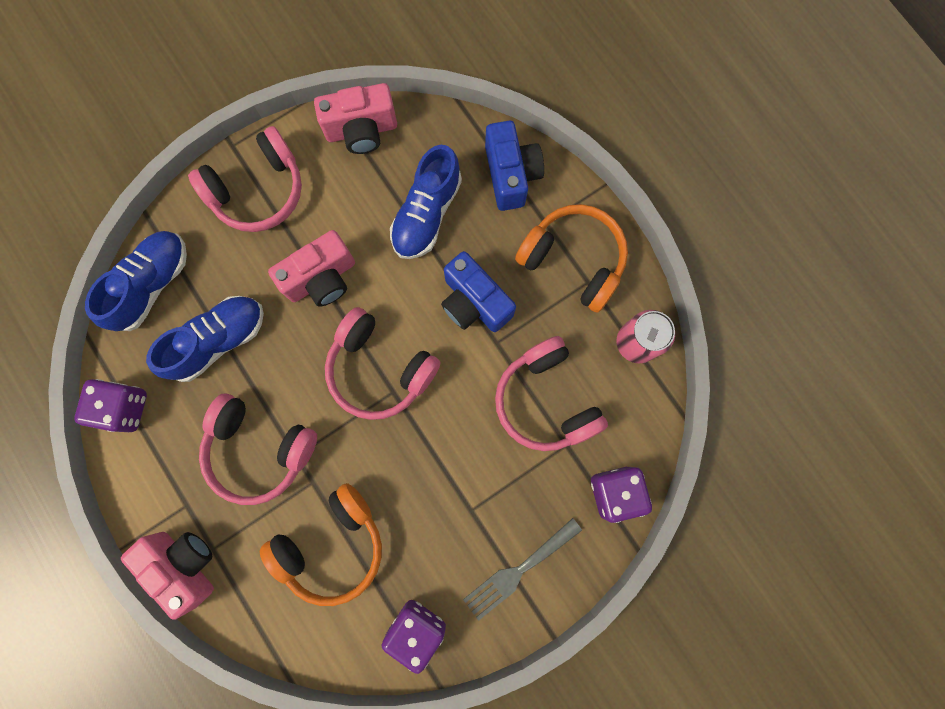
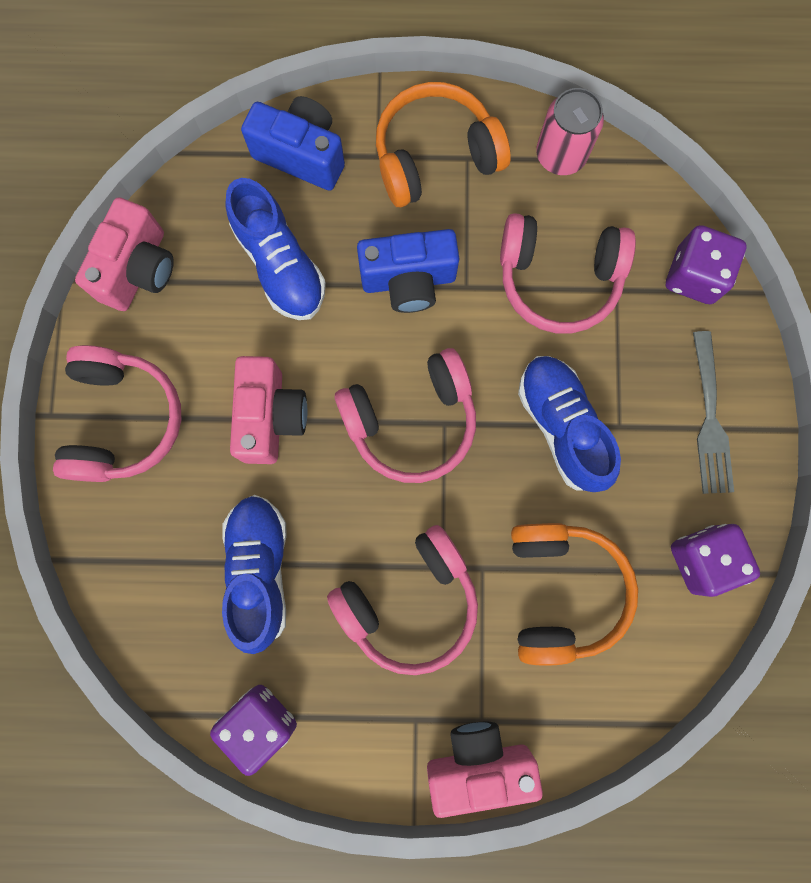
camera: 55 degrees left, 0 degrees up
blue shoe [85,231,187,331] -> blue shoe moved to [518,356,621,492]

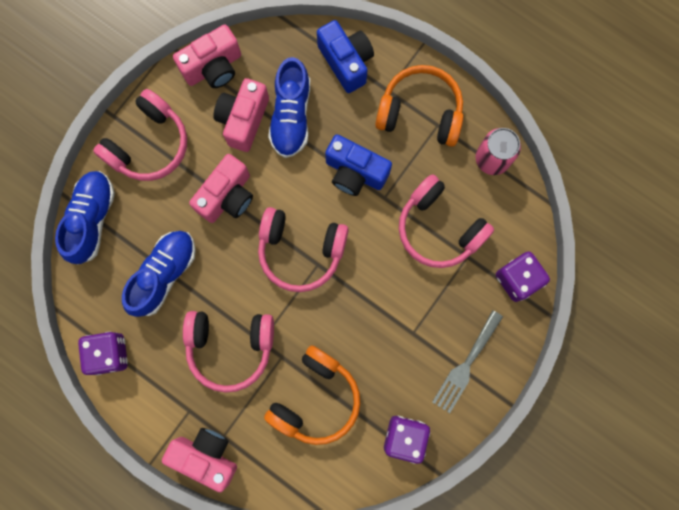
camera: 35 degrees right, 0 degrees up
blue shoe [518,356,621,492] -> blue shoe moved to [55,171,115,264]
none -> pink camera [214,78,269,152]

